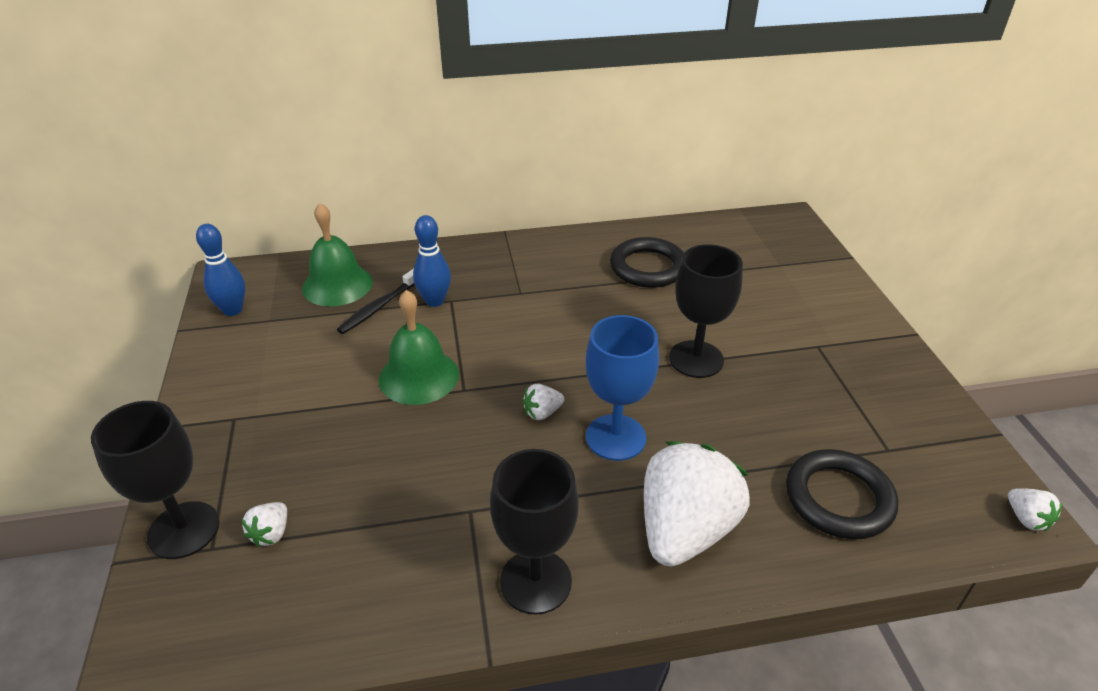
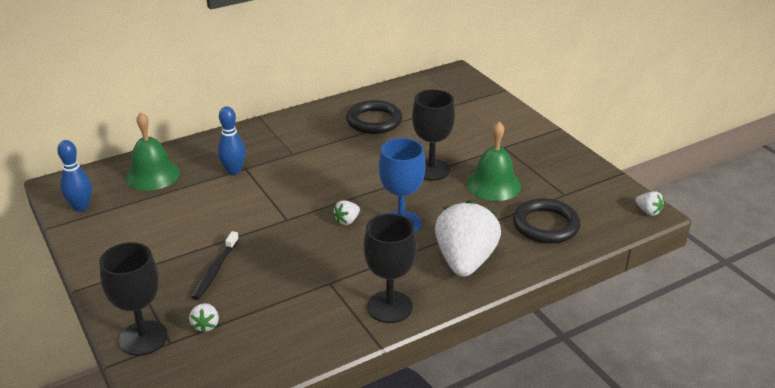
camera: 20 degrees left, 5 degrees down
black toothbrush [337,269,415,334] -> black toothbrush moved to [192,231,239,300]
green bell [379,290,459,405] -> green bell moved to [466,122,521,201]

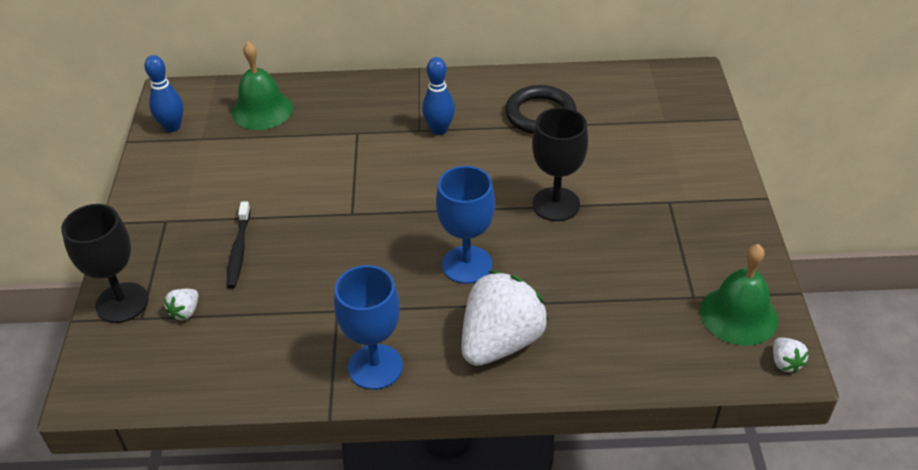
camera: 30 degrees right, 10 degrees up
black toothbrush [192,231,239,300] -> black toothbrush turned 45 degrees counterclockwise [226,201,251,288]
blue bowling pin [218,106,246,175] -> blue bowling pin moved to [422,57,455,135]
white strawberry [333,200,360,225] -> none
black goblet [364,214,417,323] -> blue goblet [334,265,403,390]
green bell [466,122,521,201] -> green bell moved to [700,244,778,346]
black ring [513,198,580,244] -> none

